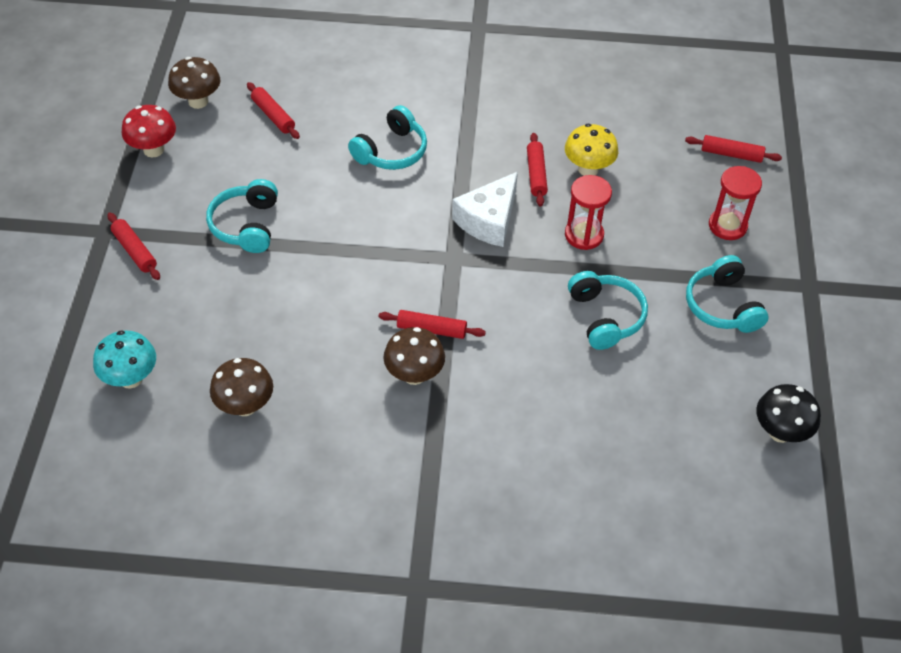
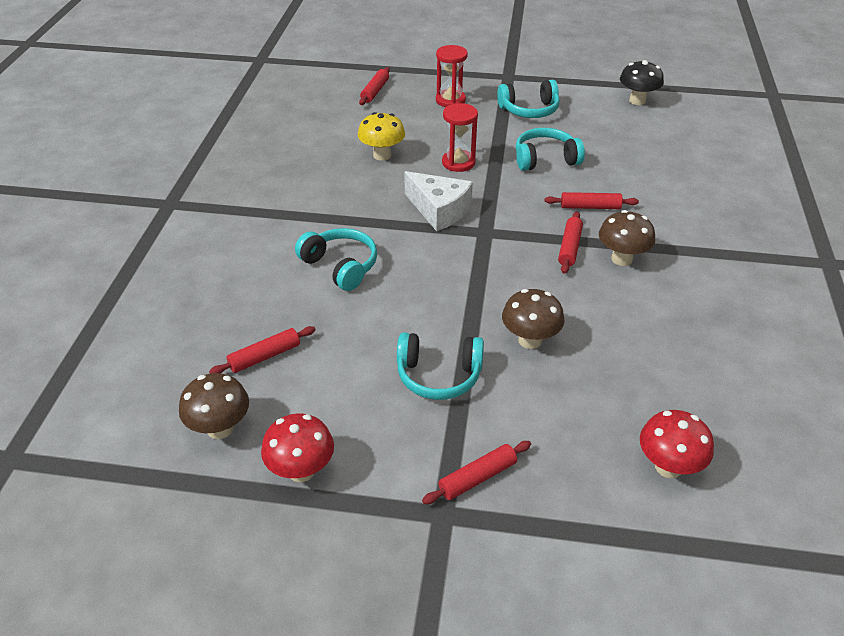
camera: 85 degrees left, 10 degrees down
turquoise mushroom [93,331,156,389] -> red mushroom [640,410,714,478]
brown mushroom [210,358,273,416] -> brown mushroom moved to [502,289,564,349]
red rolling pin [527,133,548,207] -> red rolling pin moved to [545,192,639,209]

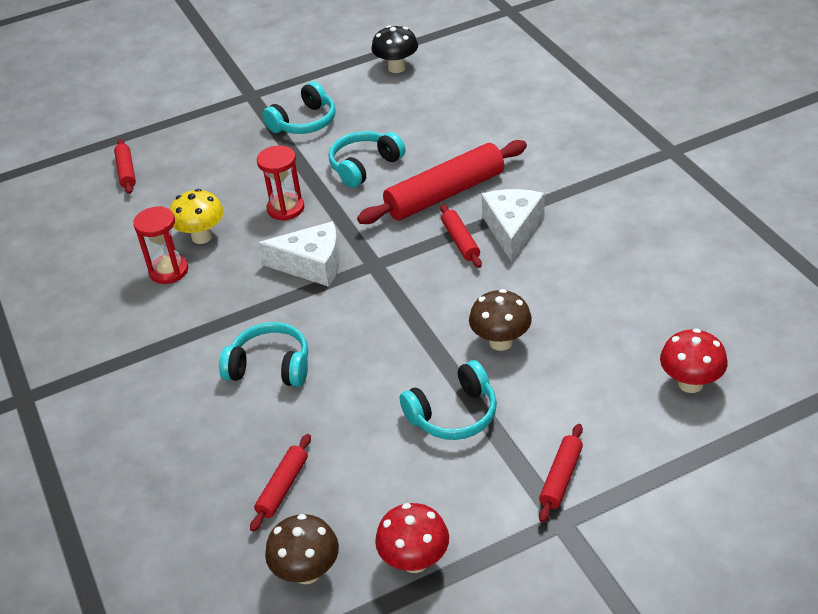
camera: 30 degrees left, 0 degrees up
red hourglass [436,45,468,107] -> red hourglass moved to [133,206,188,284]
red rolling pin [545,192,639,209] -> red rolling pin [357,140,527,224], size x2.02
brown mushroom [599,210,655,266] -> white cheese [481,189,544,262]

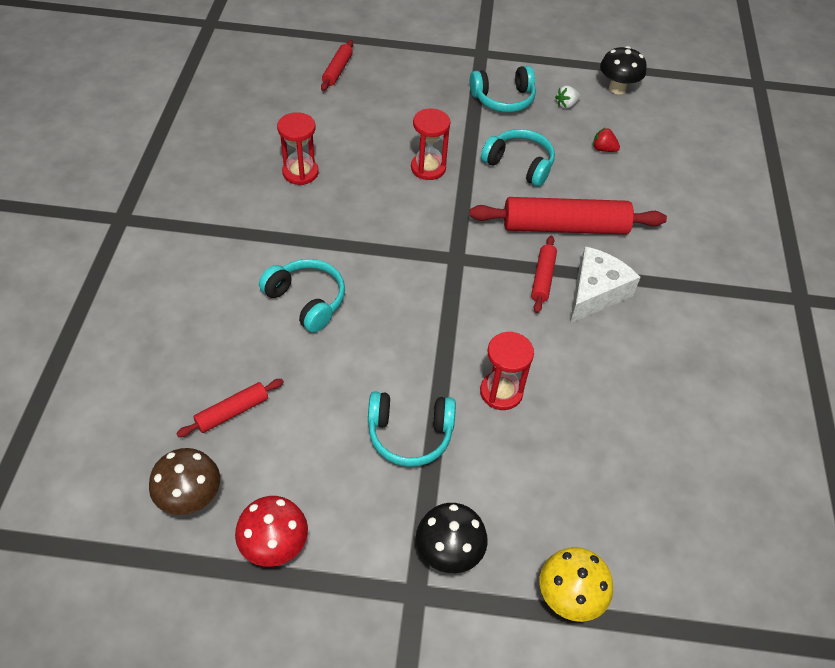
camera: 25 degrees right, 10 degrees up
yellow mushroom [170,189,224,244] -> yellow mushroom moved to [540,547,613,622]
white cheese [258,221,340,287] -> none
turquoise headphones [329,131,405,188] -> turquoise headphones turned 45 degrees clockwise [481,129,555,187]
brown mushroom [469,289,532,351] -> red hourglass [480,332,534,410]
red rolling pin [539,424,583,523] -> black mushroom [416,503,488,573]
red mushroom [660,329,728,393] -> none
none -> white strawberry [555,85,580,109]
none -> red strawberry [593,128,620,152]

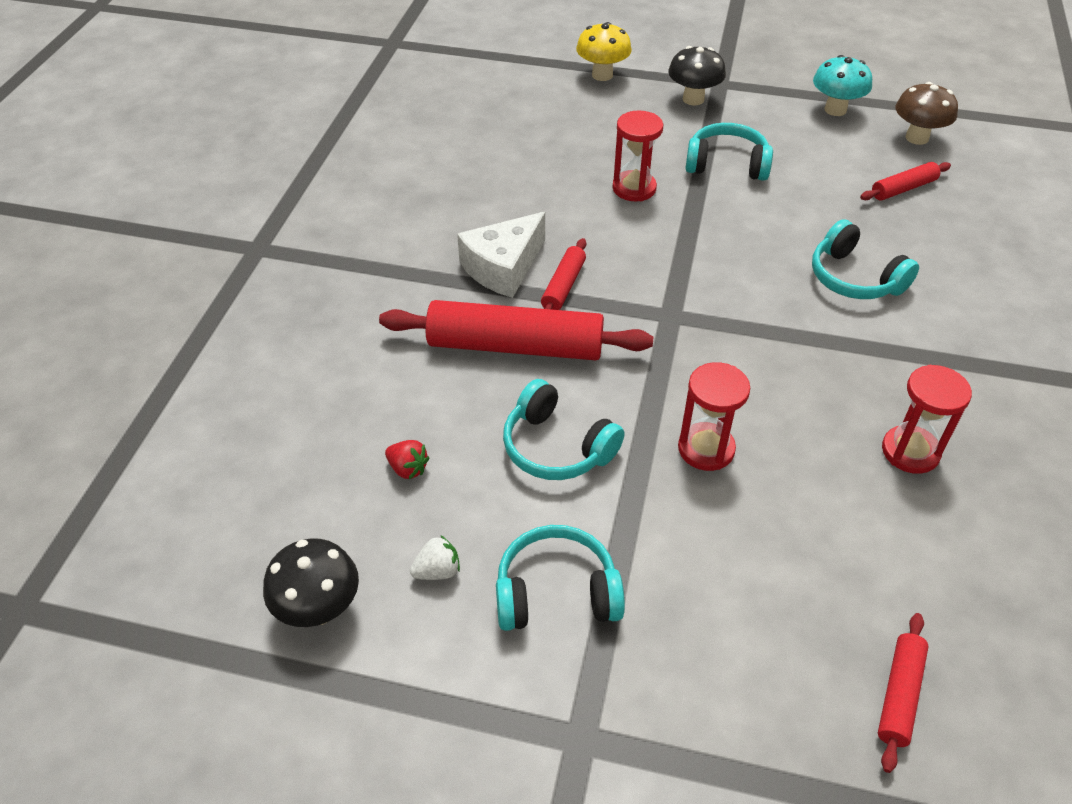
camera: 170 degrees left, 5 degrees down
red mushroom [235,496,308,567] -> turquoise mushroom [813,55,872,116]

